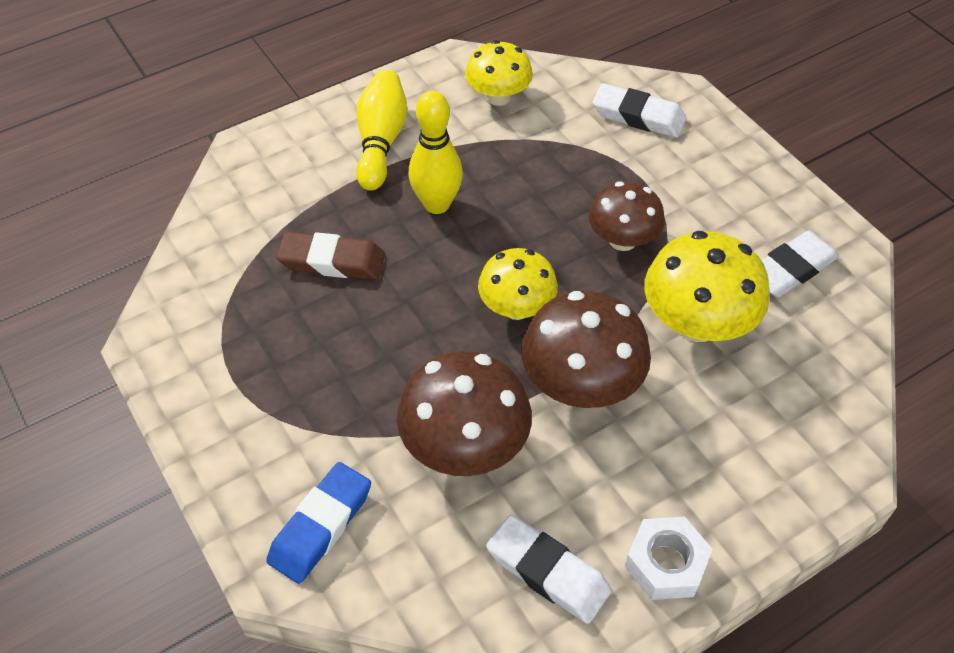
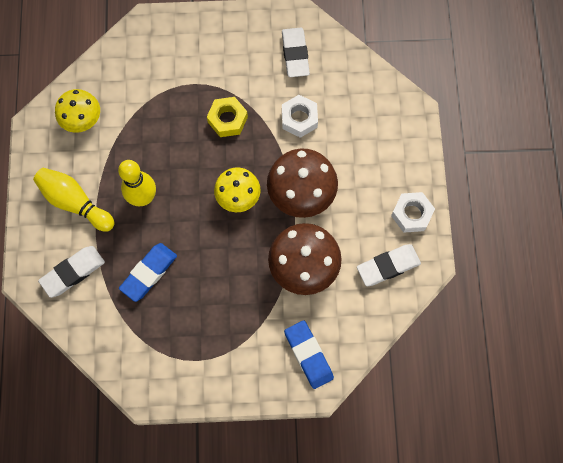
camera: 60 degrees left, 20 degrees up
brown eraser [277,232,385,280] -> blue eraser [119,243,177,302]
brown mushroom [589,181,665,251] -> yellow nut [207,97,248,137]
white eraser [593,83,686,138] -> white eraser moved to [38,246,105,298]
yellow mushroom [644,231,769,342] -> white nut [282,95,318,138]

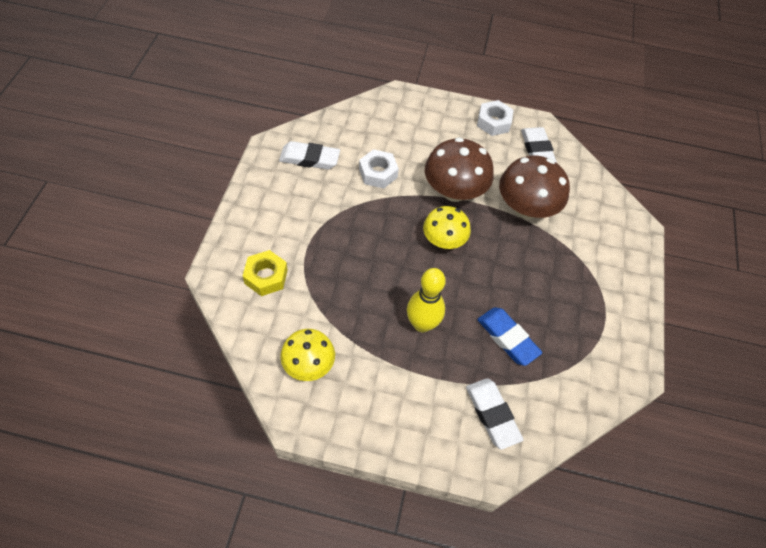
camera: 80 degrees left, 15 degrees down
yellow bowling pin [33,168,115,232] -> none
yellow nut [207,97,248,137] -> yellow nut moved to [243,250,288,296]
blue eraser [284,320,334,389] -> none

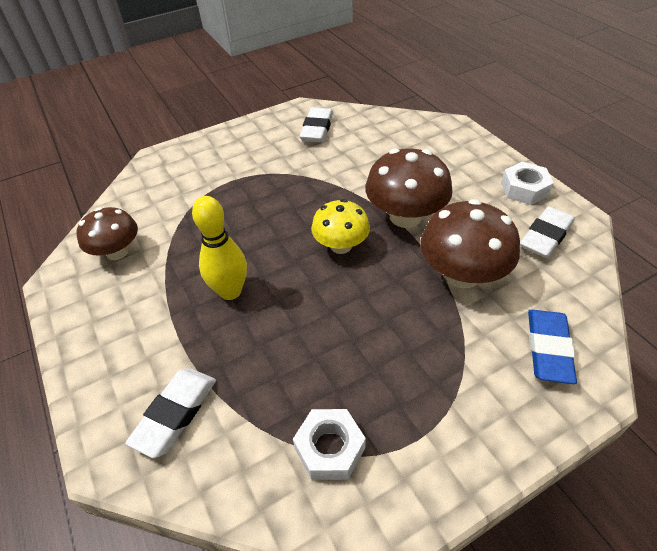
camera: 55 degrees right, 10 degrees down
yellow nut [243,250,288,296] -> none
white eraser [279,141,340,169] -> white eraser turned 45 degrees clockwise [300,107,333,142]
yellow mushroom [280,329,335,381] -> brown mushroom [77,207,138,260]
white nut [359,149,399,188] -> white nut moved to [293,409,366,480]
blue eraser [477,307,542,366] -> blue eraser moved to [528,310,577,384]

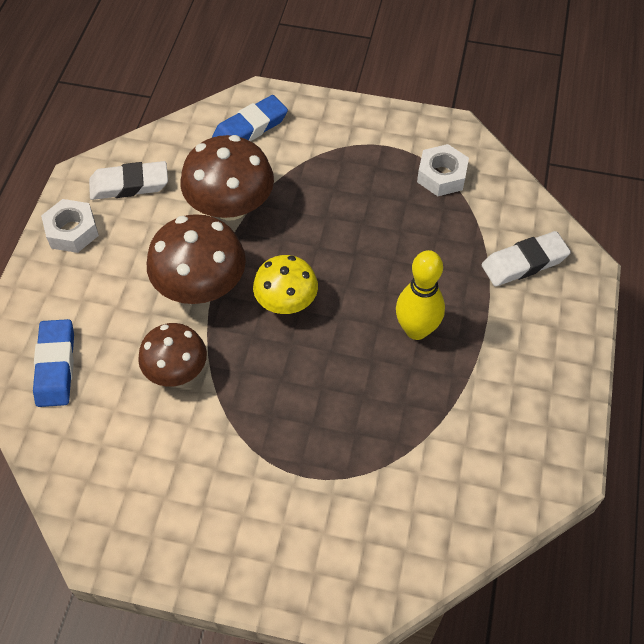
camera: 140 degrees left, 10 degrees up
brown mushroom [77,207,138,260] -> brown mushroom moved to [138,323,207,387]
white eraser [300,107,333,142] -> none
none -> blue eraser [33,319,74,407]

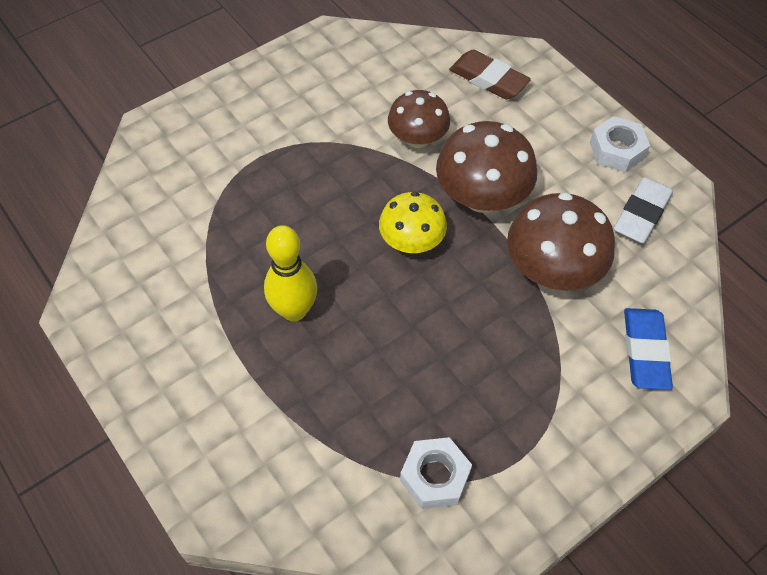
camera: 130 degrees right, 0 degrees up
blue eraser [33,319,74,407] -> brown eraser [449,50,531,99]
white eraser [482,231,571,286] -> none

